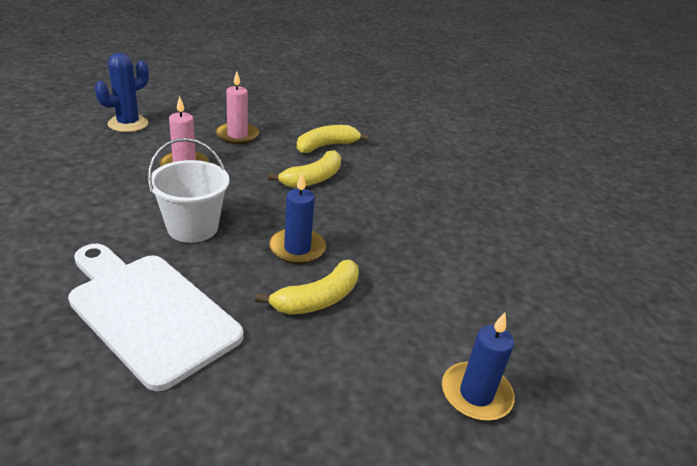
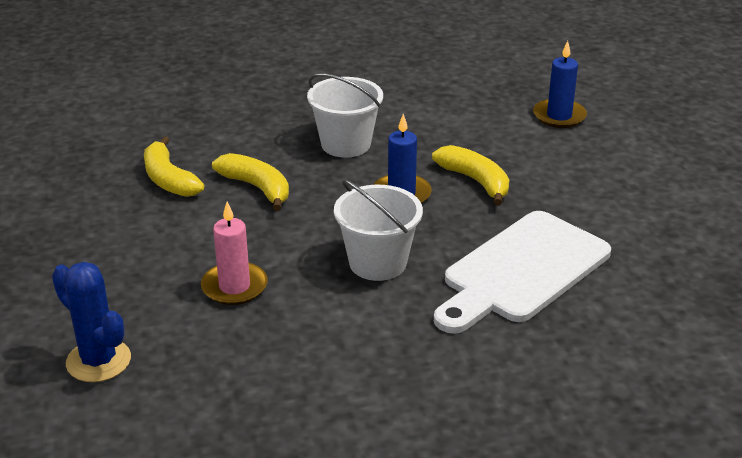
camera: 85 degrees left, 0 degrees up
pink candle [215,71,259,144] -> none
none -> white bucket [307,73,383,157]

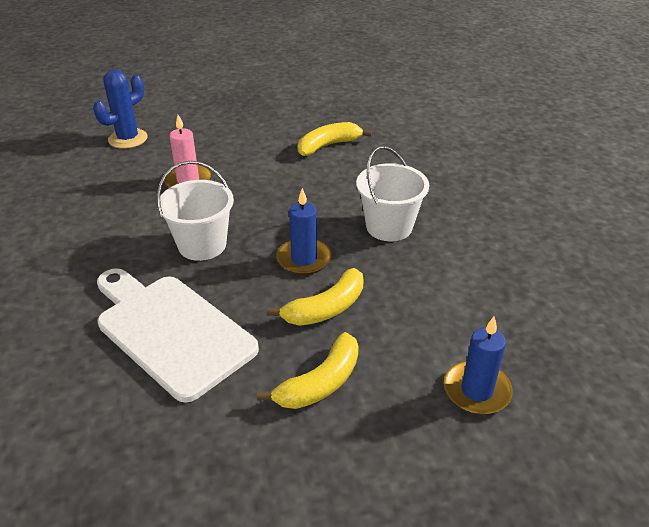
camera: 90 degrees right, 5 degrees up
yellow banana [212,153,289,211] -> yellow banana moved to [257,332,359,409]

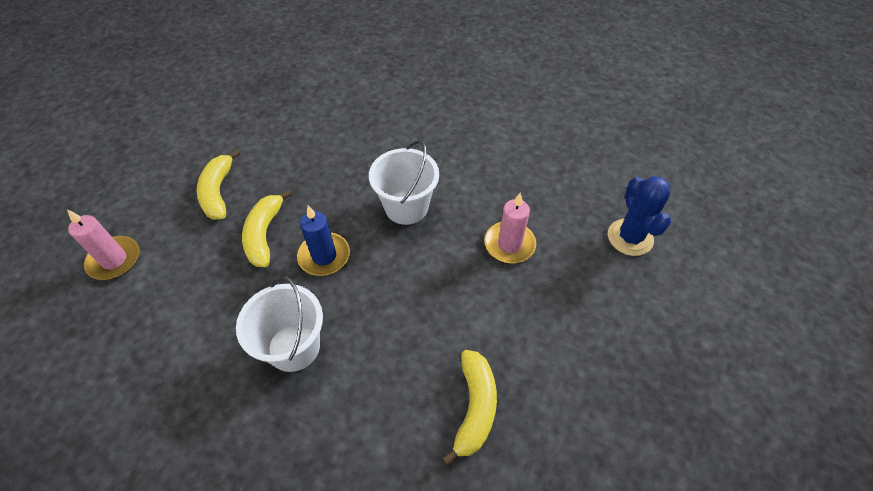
camera: 130 degrees right, 15 degrees up
white cutting board [97,268,259,403] -> none
blue candle [444,316,513,414] -> pink candle [67,209,139,280]

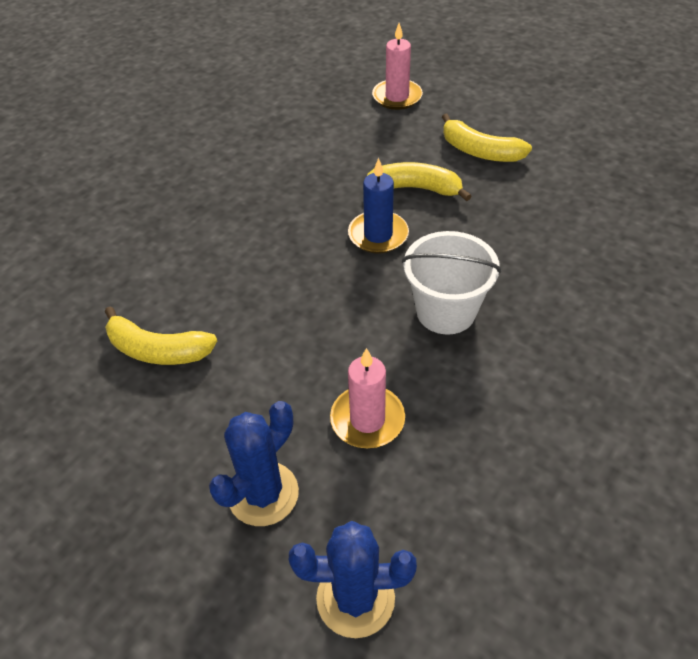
camera: 100 degrees right, 5 degrees down
yellow banana [197,149,240,220] -> yellow banana turned 150 degrees counterclockwise [442,114,532,162]
white bucket [236,276,323,372] -> none
none -> blue cactus [209,401,299,526]

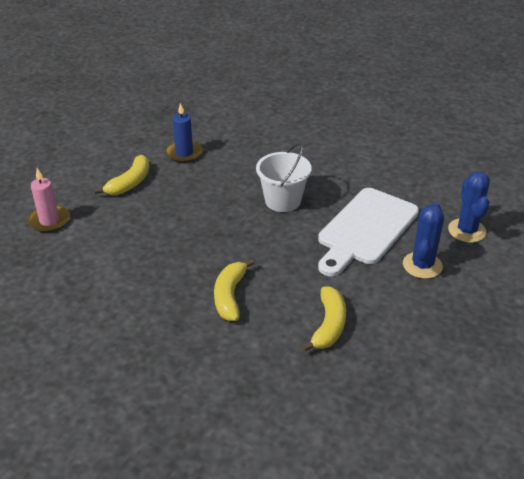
camera: 95 degrees left, 10 degrees down
blue cactus [209,401,299,526] -> blue cactus turned 75 degrees clockwise [403,202,444,279]
pink candle [330,348,405,448] -> white cutting board [318,188,419,277]
blue candle [348,158,409,254] -> blue candle moved to [166,103,203,163]
yellow banana [367,162,471,201] -> yellow banana moved to [214,259,255,321]

